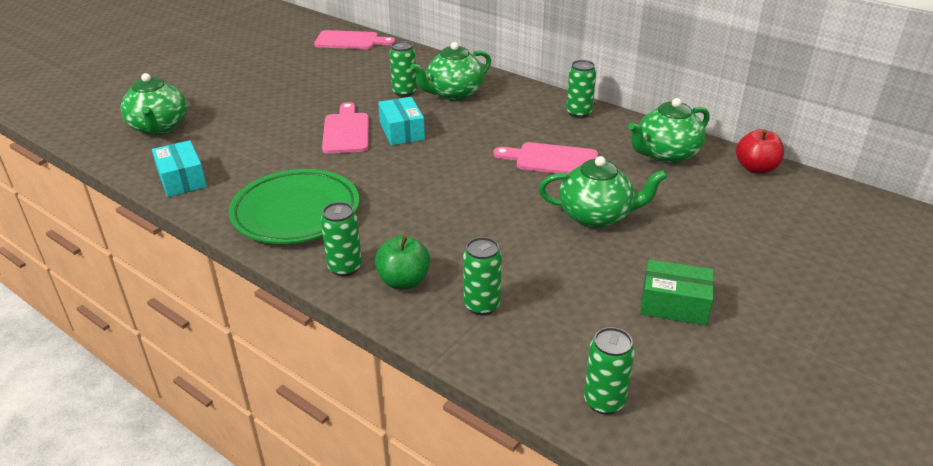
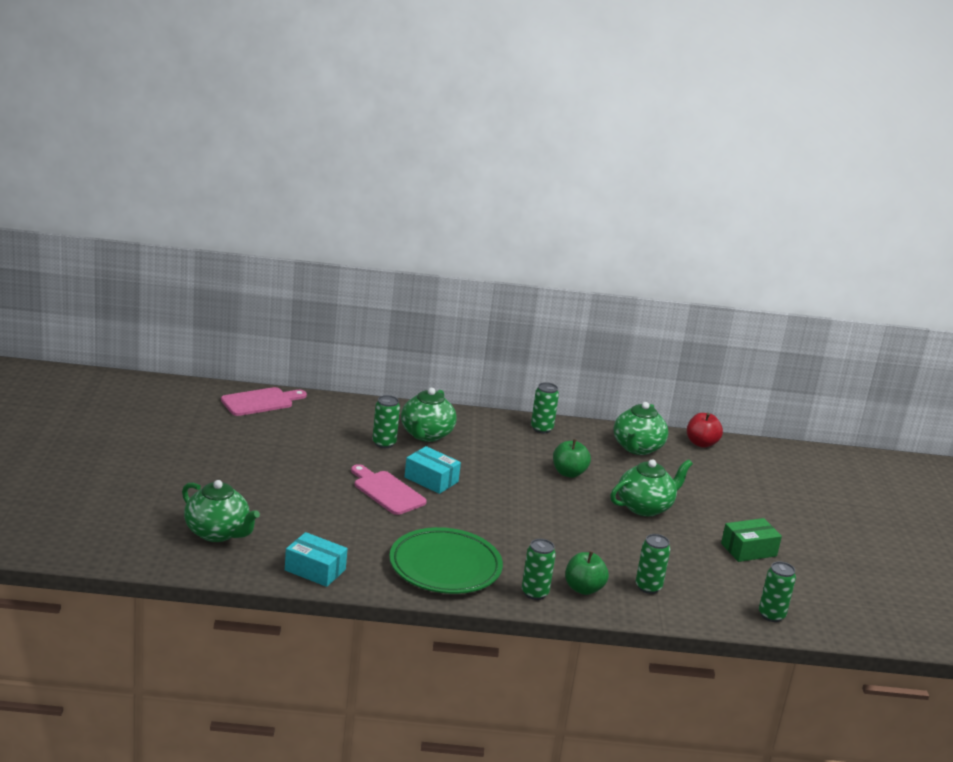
camera: 40 degrees left, 10 degrees down
pink cutting board [494,142,598,174] -> green apple [553,439,591,478]

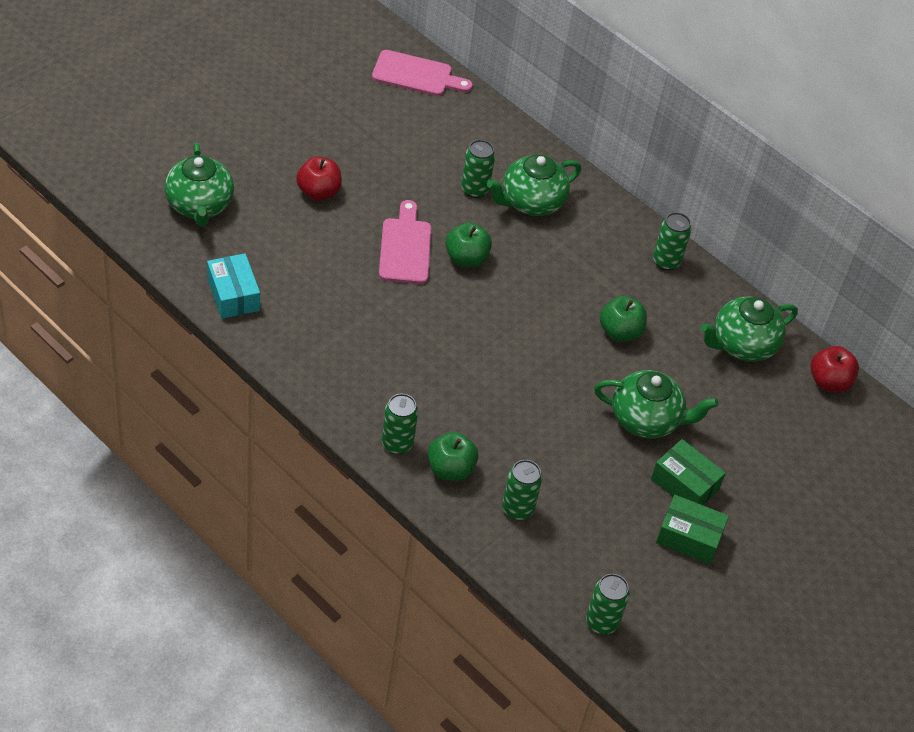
camera: 40 degrees right, 25 degrees up
green plate [389,527,503,594] -> none
turquoise box [404,446,461,494] -> green apple [445,222,492,267]
none -> red apple [296,156,342,201]
none -> green box [651,439,726,505]

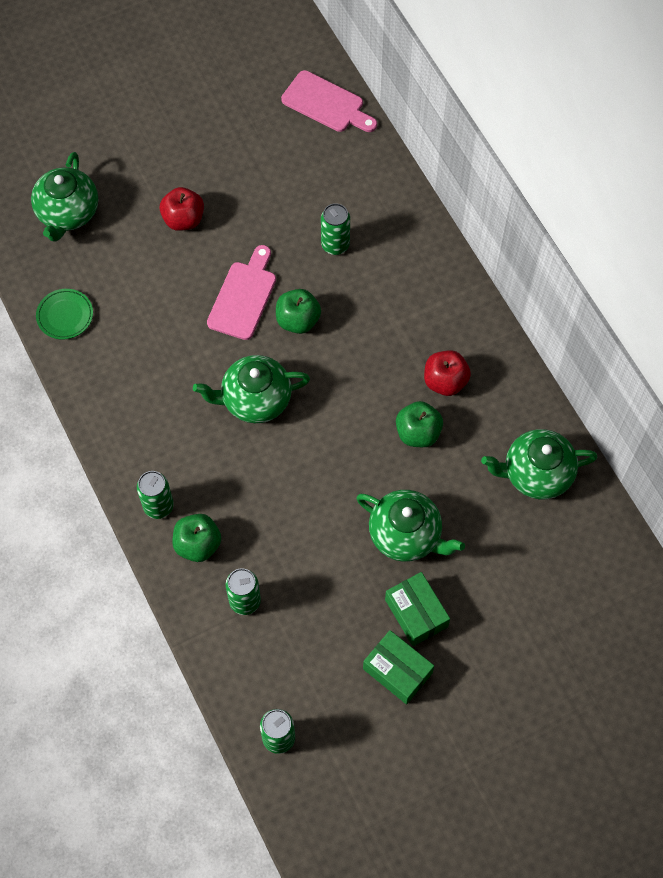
camera: 25 degrees right, 15 degrees up
turquoise box [207,253,260,319] -> green plate [36,289,93,339]
green teapot [487,154,581,216] -> green teapot moved to [193,355,310,423]
green can [653,212,691,270] -> none
red apple [811,346,859,392] -> red apple moved to [424,350,471,396]

